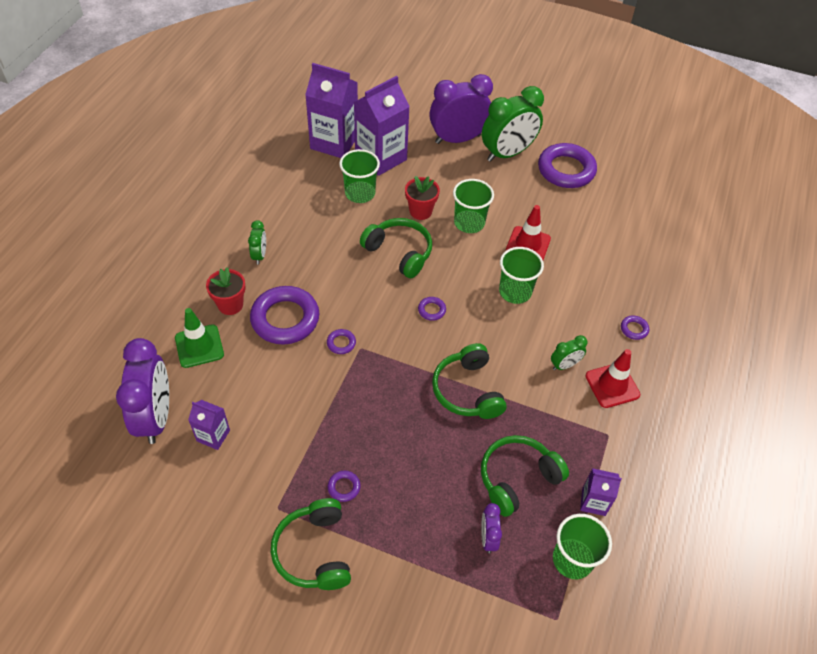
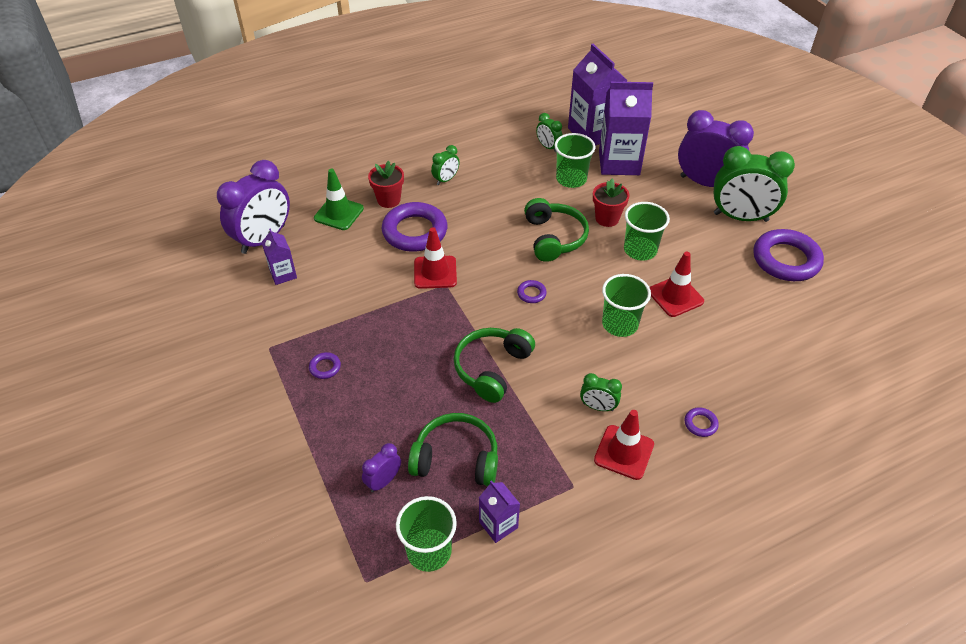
camera: 45 degrees right, 5 degrees down
green headphones [271,498,351,590] -> none
purple ring [327,329,356,354] -> red traffic cone [414,227,457,289]
none -> green clock [536,113,563,152]

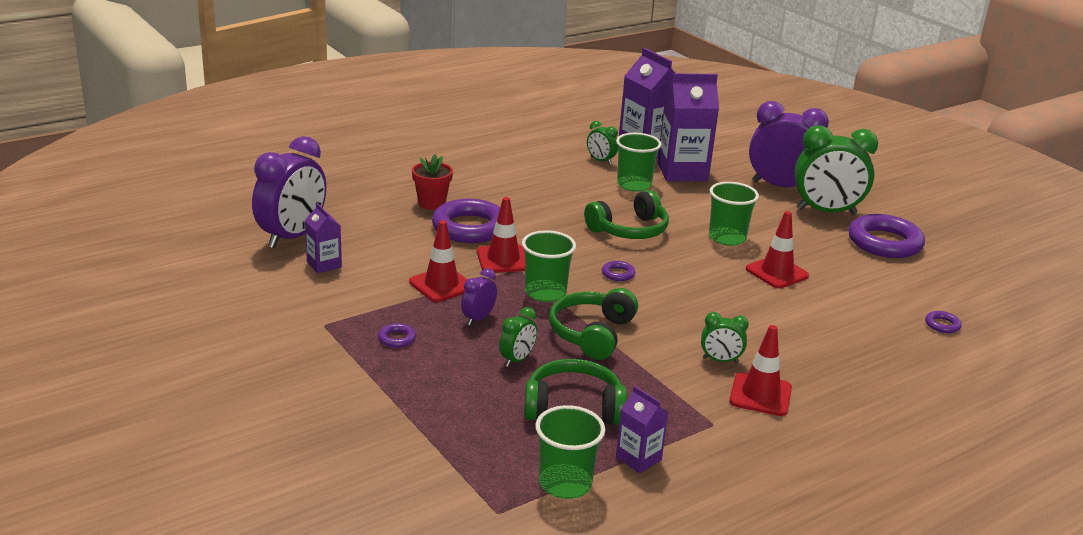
camera: 10 degrees left, 20 degrees down
green traffic cone [314,169,364,230] -> none
purple clock [362,443,401,492] -> purple clock moved to [461,268,497,326]
green clock [431,145,459,185] -> green clock moved to [499,307,537,367]
green headphones [524,198,589,262] -> green headphones turned 75 degrees clockwise [584,190,669,239]
red flower pot [593,179,630,227] -> none
green cup [602,274,651,337] -> green cup moved to [522,230,576,302]
purple ring [685,407,719,437] -> purple ring moved to [925,311,962,333]
none -> red traffic cone [409,220,468,302]

